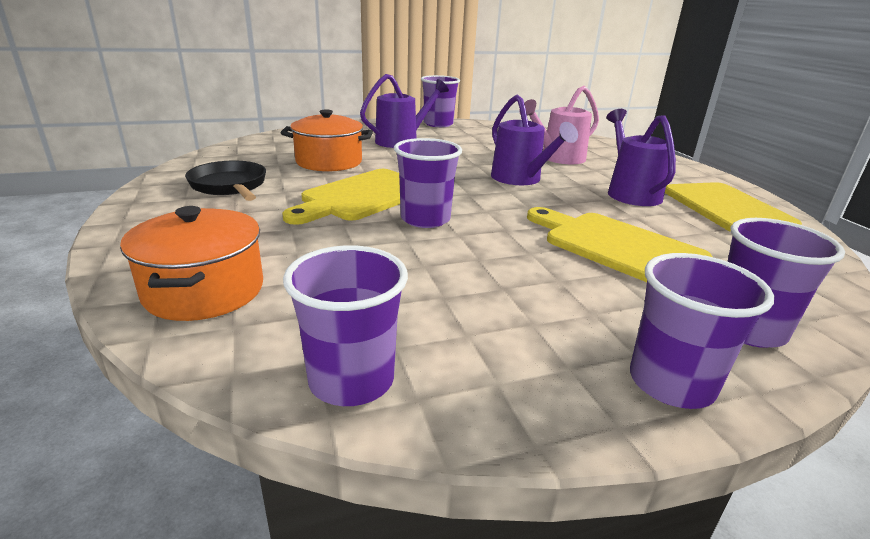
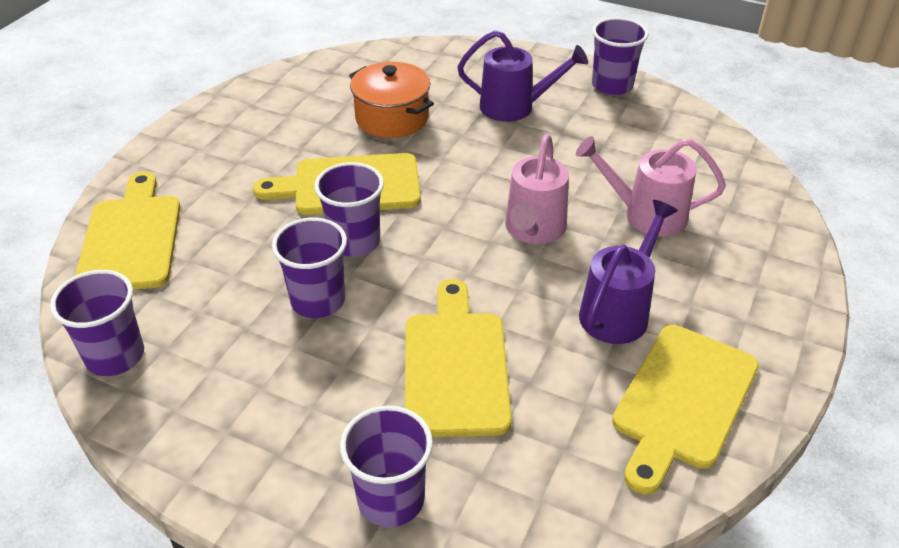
camera: 45 degrees right, 15 degrees up
orange pot [120,206,263,321] -> yellow cutting board [75,171,180,289]
black pan [185,161,266,201] -> none
purple watering can [491,95,578,185] -> pink watering can [505,134,569,244]
purple cup [630,253,774,409] -> purple cup moved to [272,218,347,318]

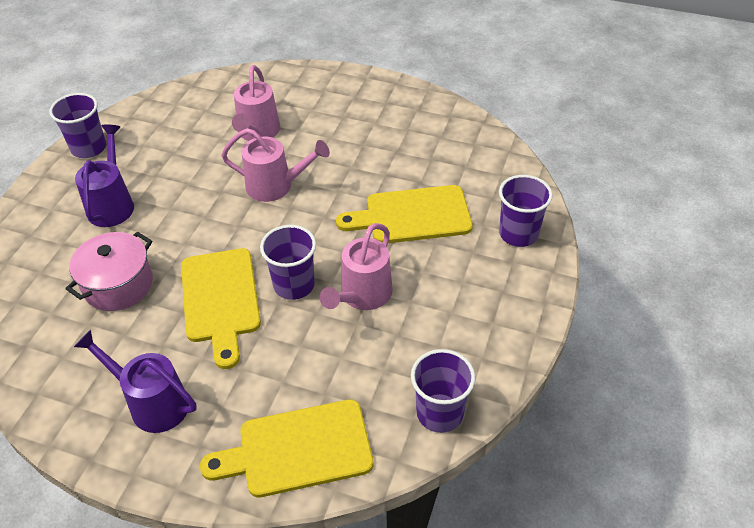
camera: 95 degrees left, 5 degrees up
purple cup [272,218,347,318] -> pink watering can [320,223,393,310]
orange pot [349,62,434,138] -> pink pot [65,232,153,311]
purple watering can [579,200,678,344] -> purple watering can moved to [74,330,197,433]
yellow cutting board [612,325,759,495] -> none

